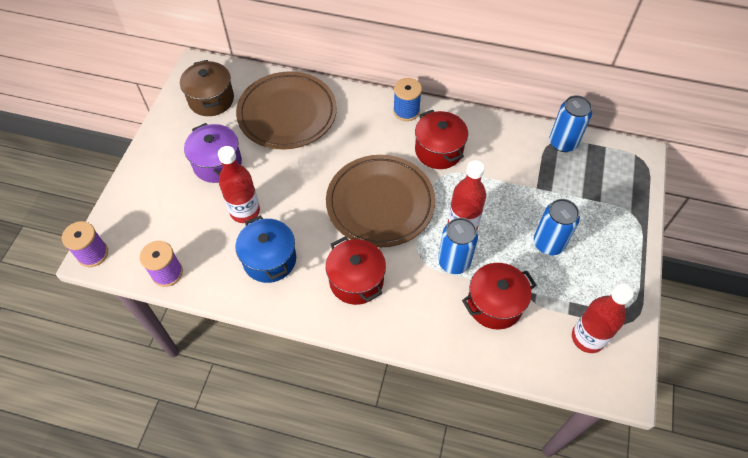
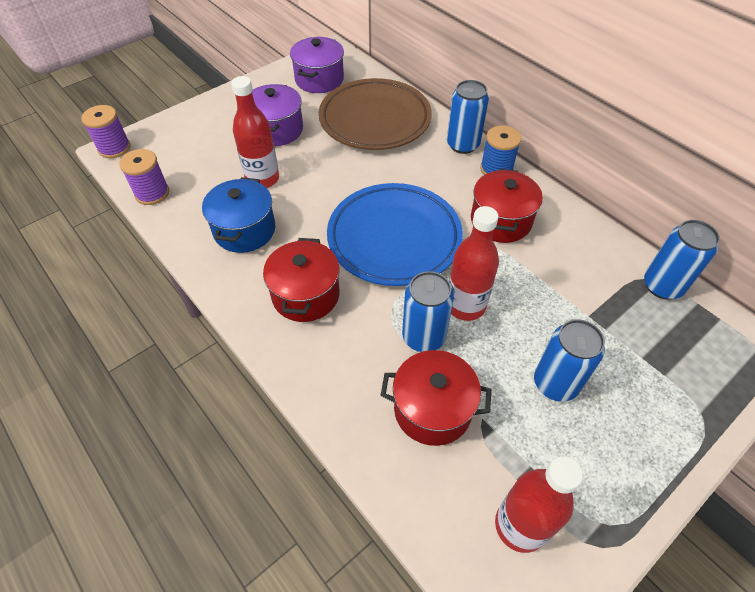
camera: 35 degrees right, 5 degrees down
brown pot [180,60,234,116] -> purple pot [290,37,344,93]
brown plate [326,155,435,247] -> blue plate [327,183,463,286]
none -> blue can [447,80,489,154]

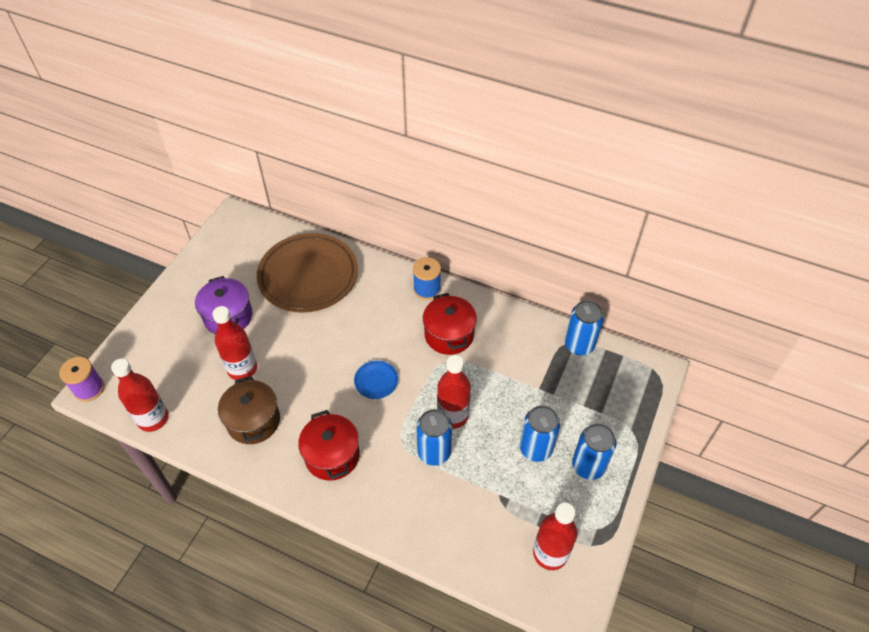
camera: 25 degrees left, 0 degrees up
purple spool [119,149,169,205] -> red bottle [111,358,169,432]
blue pot [202,177,275,253] -> brown pot [218,376,280,444]
purple pot [290,37,344,93] -> none
blue plate [327,183,463,286] -> blue plate [354,361,398,399], size x0.40
red pot [381,350,491,446] -> none
blue can [447,80,489,154] -> blue can moved to [572,423,616,480]

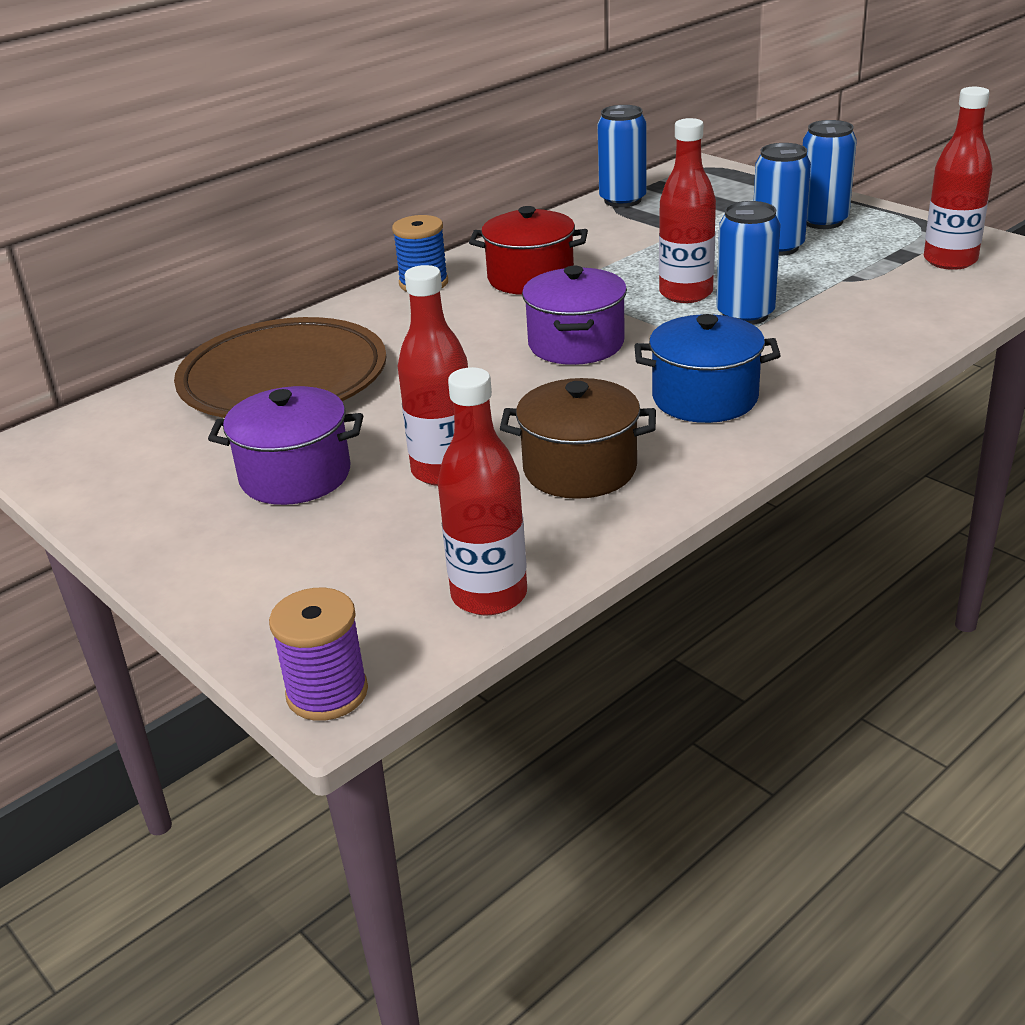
camera: 65 degrees left, 20 degrees down
red pot [298,410,360,481] -> blue pot [634,314,781,423]
blue plate [354,361,398,399] -> purple pot [522,266,627,365]

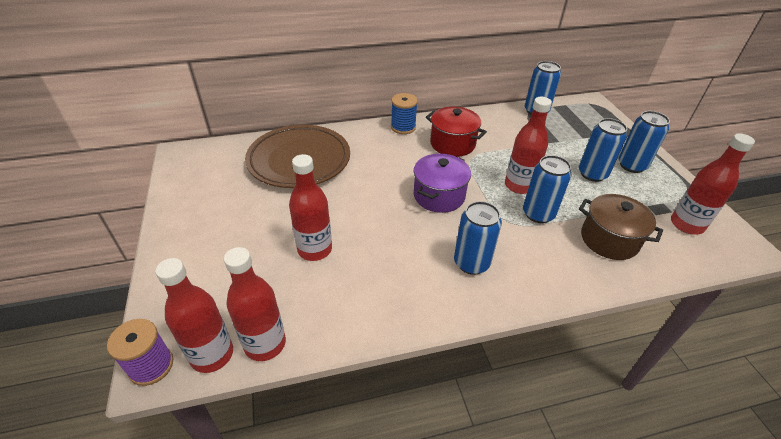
camera: 25 degrees right, 10 degrees up
purple pot [208,386,363,505] -> none
brown pot [500,378,656,499] -> brown pot moved to [579,194,663,260]
blue pot [634,314,781,423] -> blue can [454,201,502,275]
none -> red bottle [155,258,233,373]

